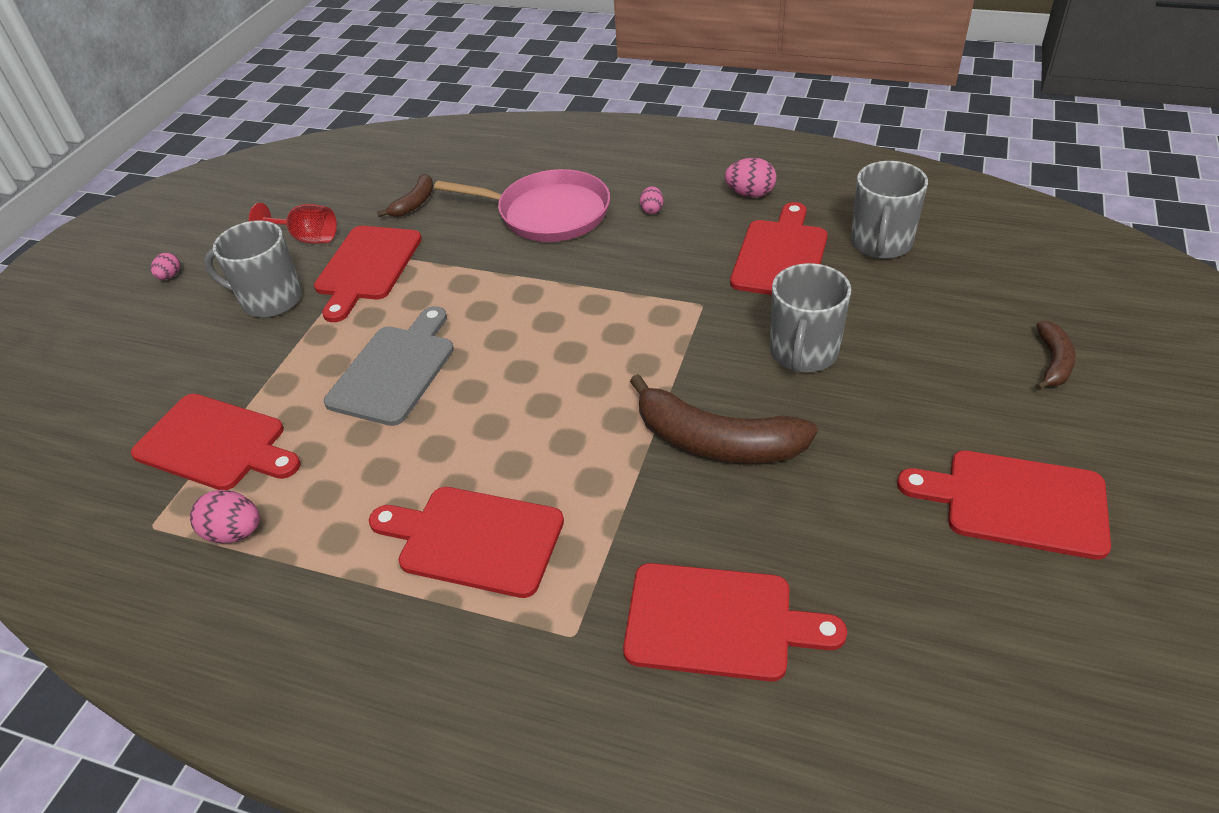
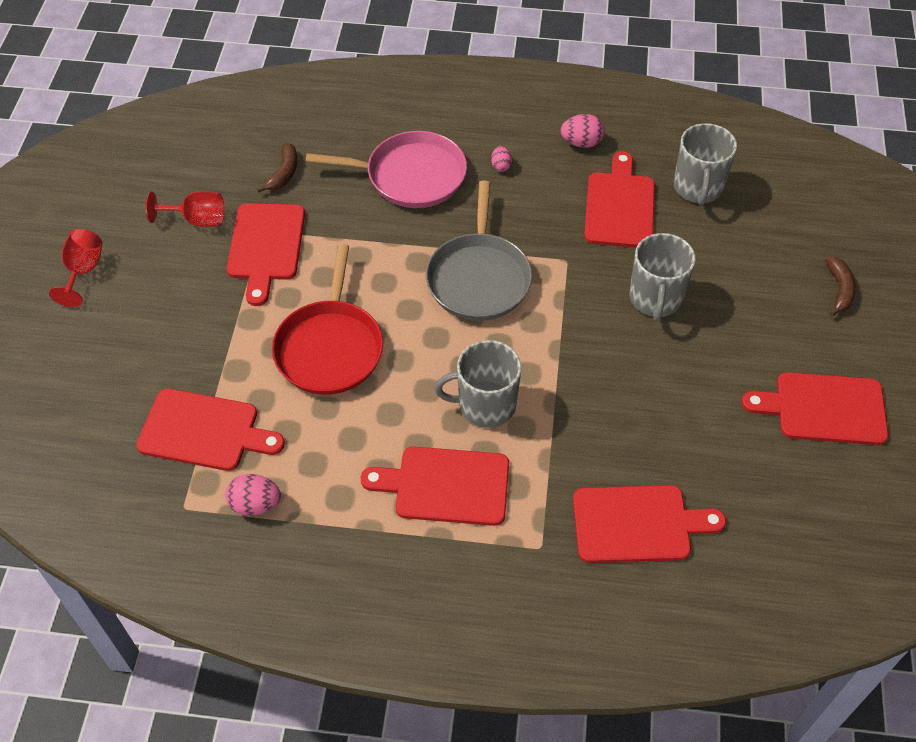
camera: 15 degrees left, 10 degrees up
pink egg [151,253,180,280] -> red goblet [49,229,103,307]
grey mug [204,220,302,318] -> grey mug moved to [435,340,521,428]
grey cutting board [324,306,454,426] -> red pan [272,244,383,395]
brown banana [630,374,818,463] -> none
none -> grey pan [426,181,532,321]

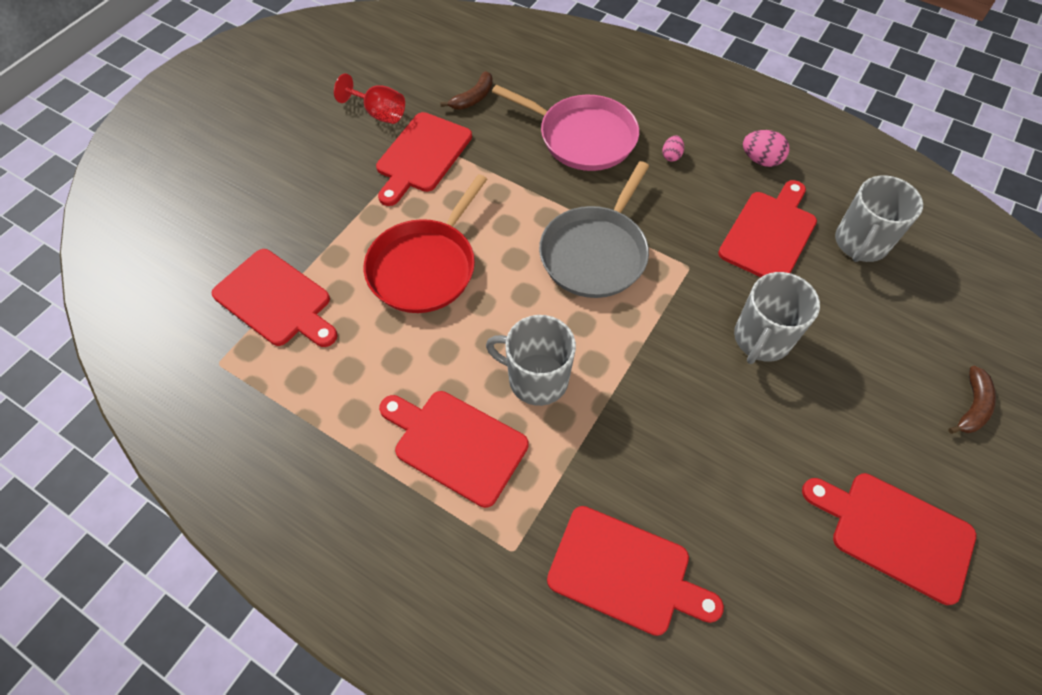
camera: 25 degrees right, 5 degrees up
red goblet [49,229,103,307] -> none
pink egg [225,474,281,516] -> none

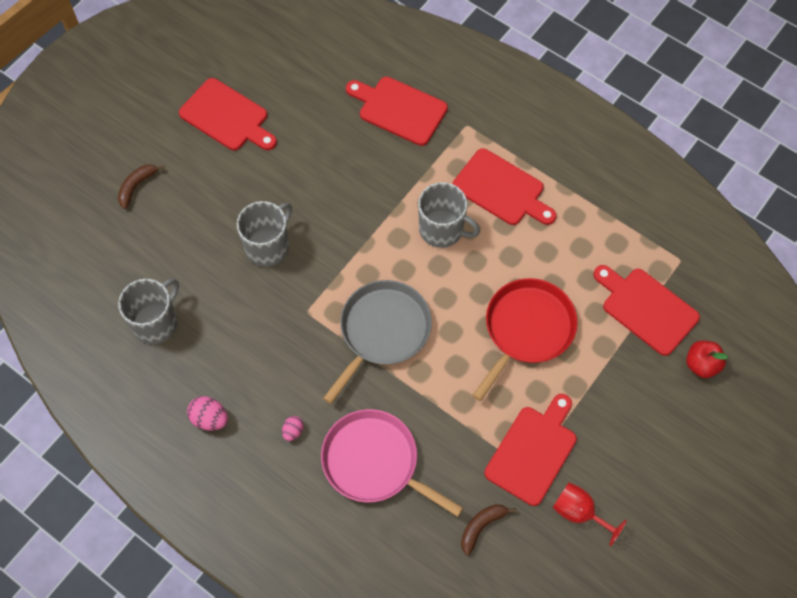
camera: 175 degrees left, 5 degrees up
red cutting board [718,180,817,277] -> none
none -> red apple [686,341,728,378]

